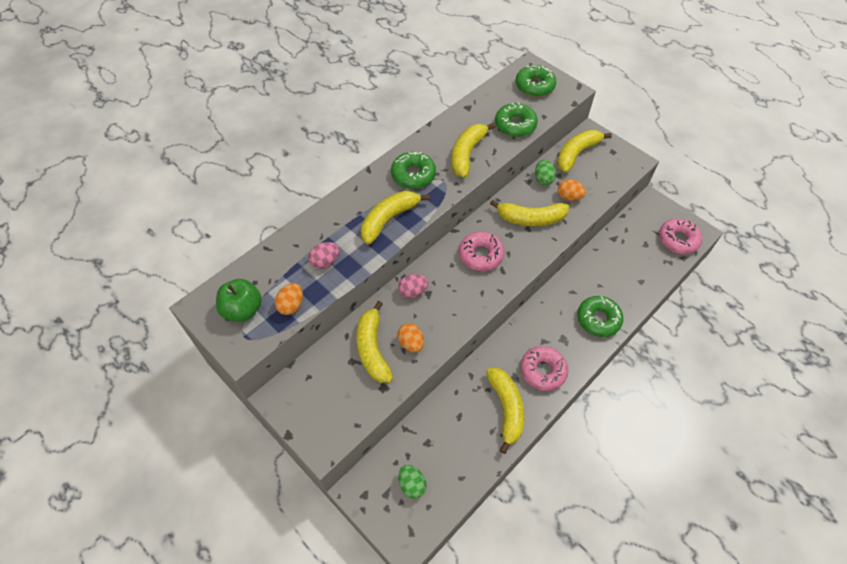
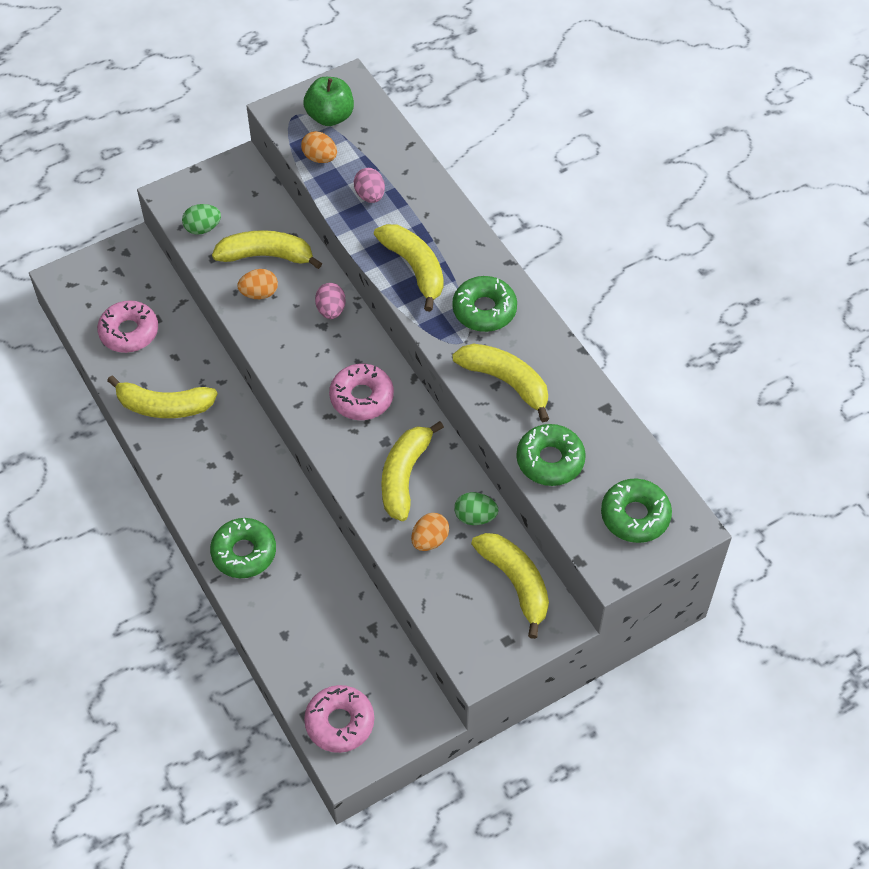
camera: 105 degrees right, 0 degrees up
green egg [398,465,426,499] -> green egg moved to [182,204,221,235]
pink donut [520,346,568,391] -> pink donut moved to [97,300,158,353]

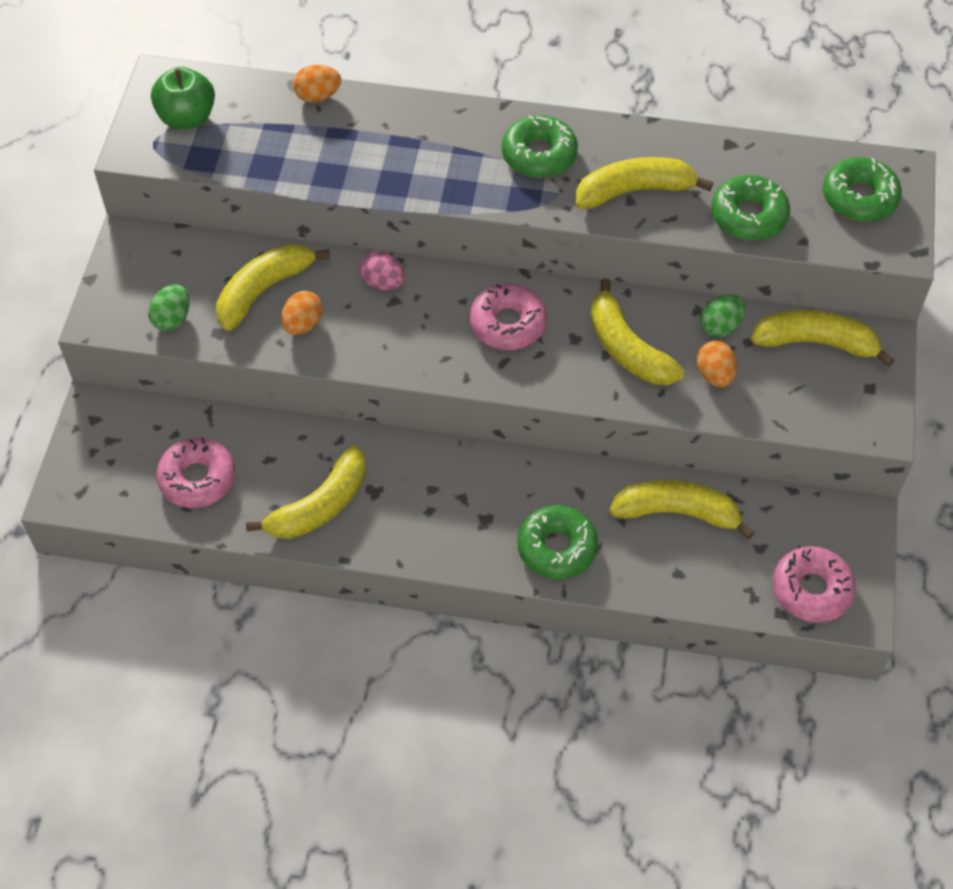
camera: 50 degrees left, 0 degrees up
orange egg [301,131,337,163] -> orange egg moved to [293,65,341,102]
pink egg [354,168,385,203] -> none
yellow banana [374,224,443,312] -> yellow banana moved to [609,480,755,539]

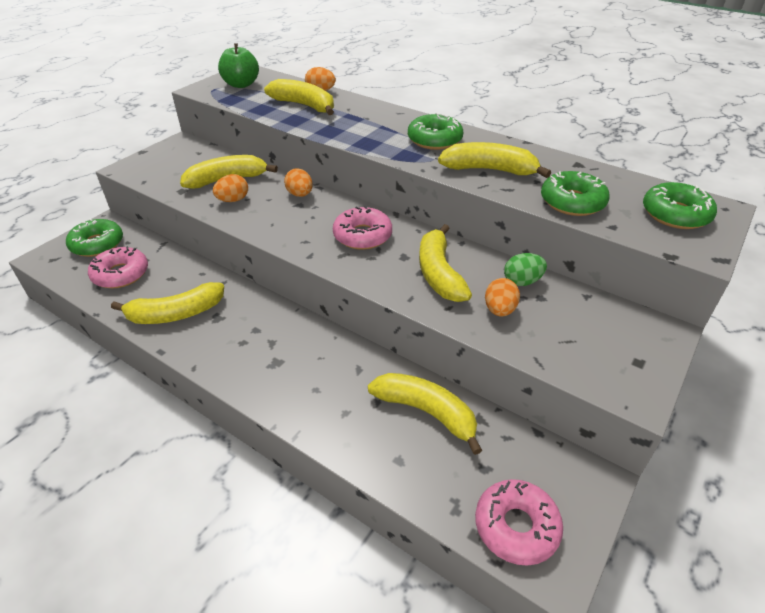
camera: 25 degrees right, 15 degrees down
green egg [148,284,190,331] -> none
pink egg [359,251,405,290] -> orange egg [284,168,313,197]
green donut [517,505,598,579] -> green donut moved to [66,219,123,257]
yellow banana [751,310,895,367] -> yellow banana moved to [264,79,334,115]

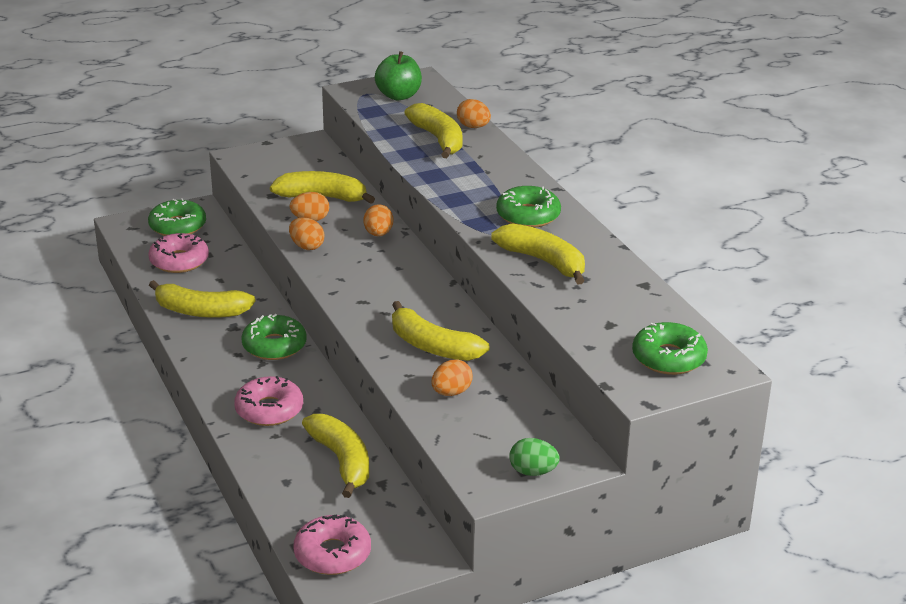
camera: 30 degrees right, 10 degrees down
pink donut [333,206,392,250] -> pink donut moved to [234,376,303,426]
yellow banana [419,224,472,302] -> yellow banana turned 75 degrees counterclockwise [392,301,490,361]
green egg [504,253,547,286] -> green egg moved to [509,438,560,476]
green donut [541,171,610,216] -> green donut moved to [241,314,307,360]
none -> orange egg [289,218,324,250]

